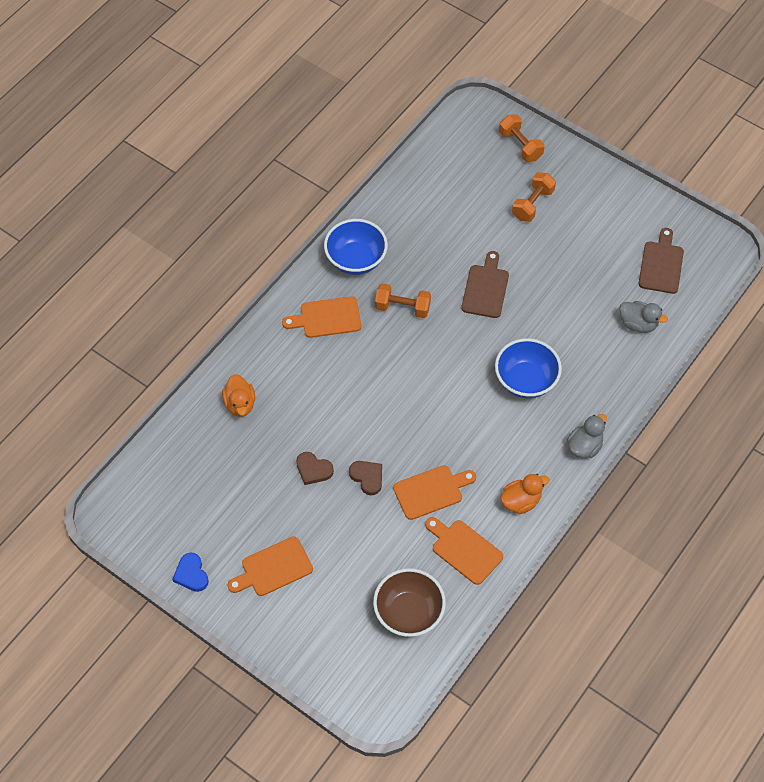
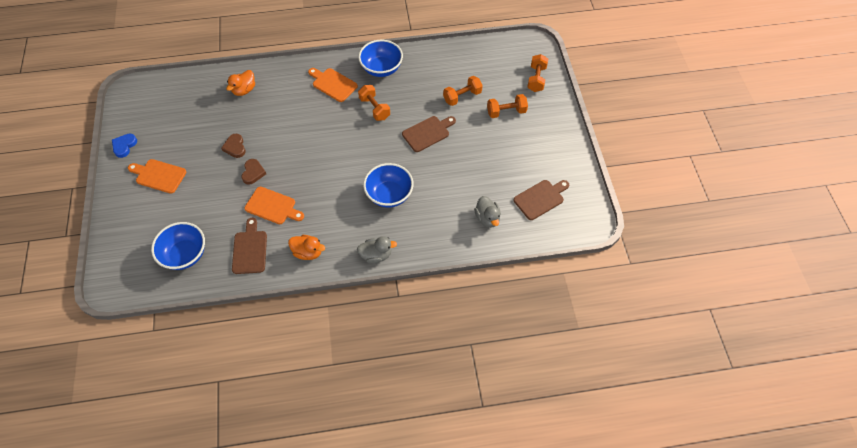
camera: 45 degrees right, 0 degrees up
brown bowl [373,568,446,637] -> blue bowl [151,222,205,270]
orange cutting board [425,517,503,585] -> brown cutting board [232,218,267,274]
none -> orange dumbbell [443,76,483,106]

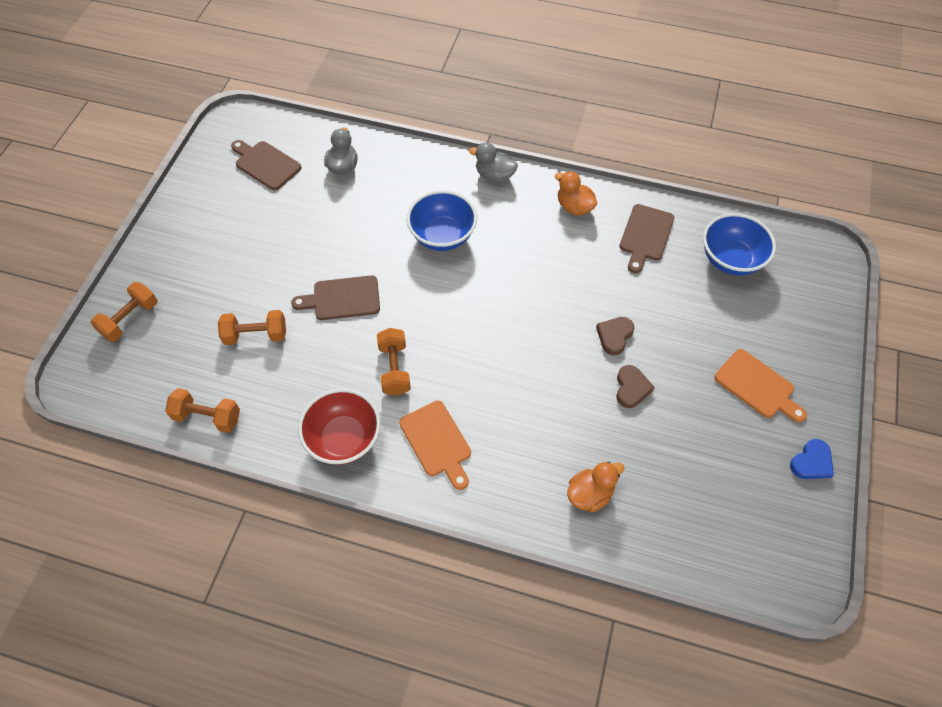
camera: 155 degrees left, 0 degrees up
orange cutting board [244,187,304,224] -> none
blue bowl [358,40,403,77] -> red bowl [298,389,381,465]
orange dumbbell [487,94,528,118] -> orange dumbbell moved to [165,388,240,433]
brown cutting board [513,180,569,220] -> brown cutting board turned 45 degrees clockwise [231,140,302,190]

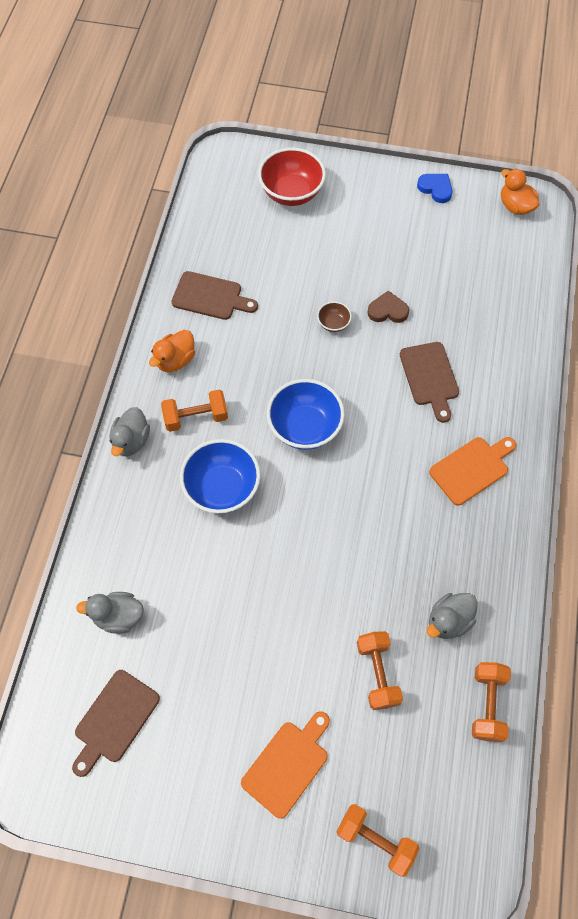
camera: 95 degrees left, 5 degrees up
brown cutting board [291,275,380,320] -> brown cutting board moved to [400,342,459,423]
red bowl [298,389,381,465] -> red bowl moved to [258,148,326,206]
orange dumbbell [377,328,411,396] -> orange dumbbell moved to [161,389,228,432]
orange duck [567,462,624,512] -> orange duck moved to [501,169,540,215]
brown heart [596,317,635,355] -> brown bowl [317,301,352,332]
blue bowl [703,213,776,276] -> blue bowl moved to [267,379,345,450]
orange cutting board [715,349,807,423] -> orange cutting board moved to [241,711,330,819]
none -> grey duck [427,593,478,639]

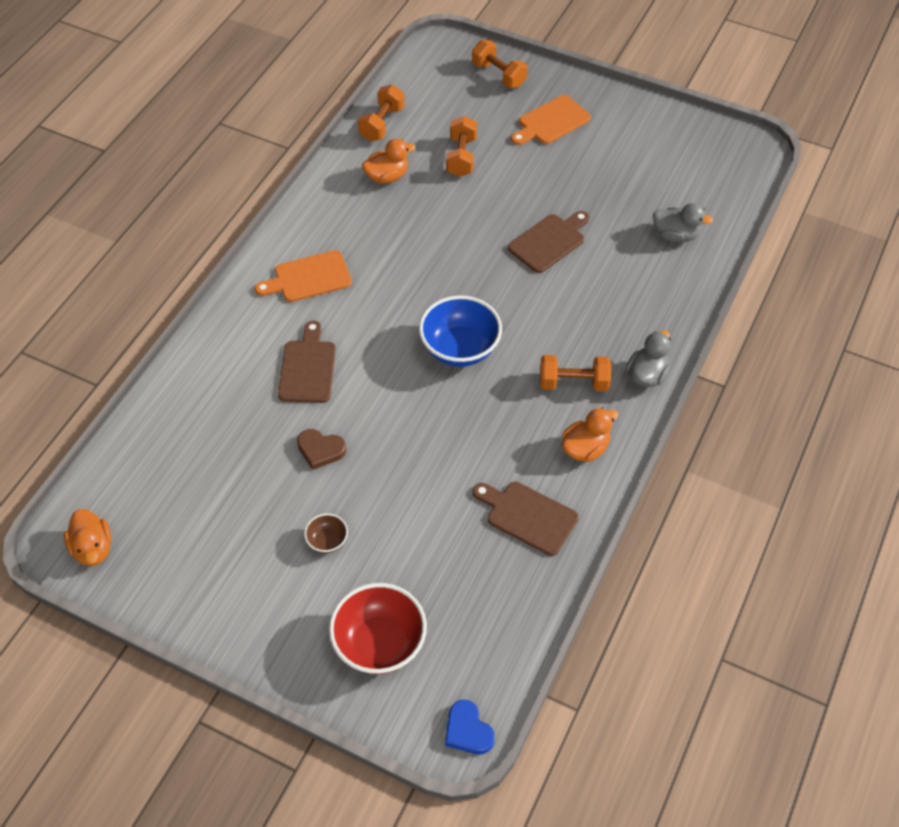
camera: 165 degrees left, 10 degrees down
brown cutting board [72,670,160,777] -> brown cutting board moved to [508,211,589,273]
blue bowl [180,439,260,514] -> none
brown bowl [317,301,352,332] -> brown bowl moved to [304,513,348,553]
blue heart [417,174,453,203] -> blue heart moved to [445,700,495,754]
grey duck [427,593,478,639] -> orange duck [362,138,416,184]

